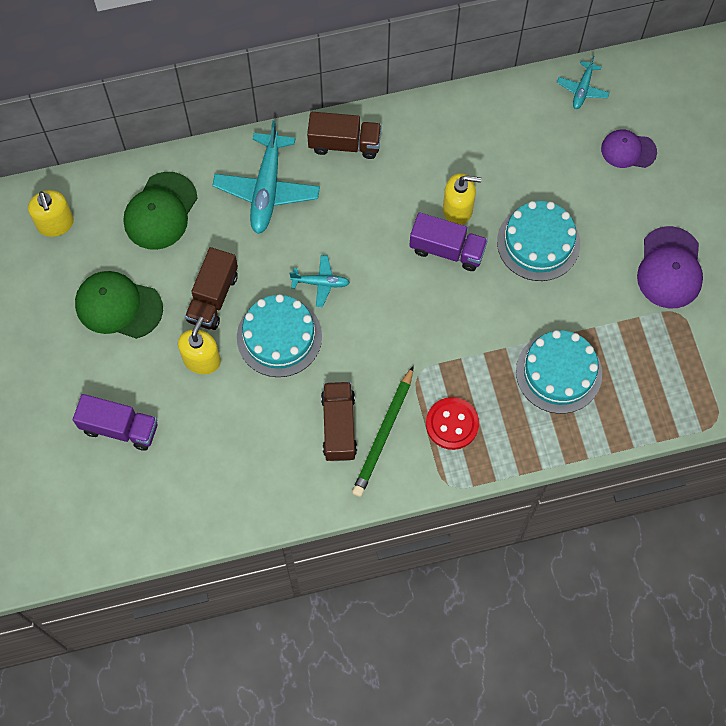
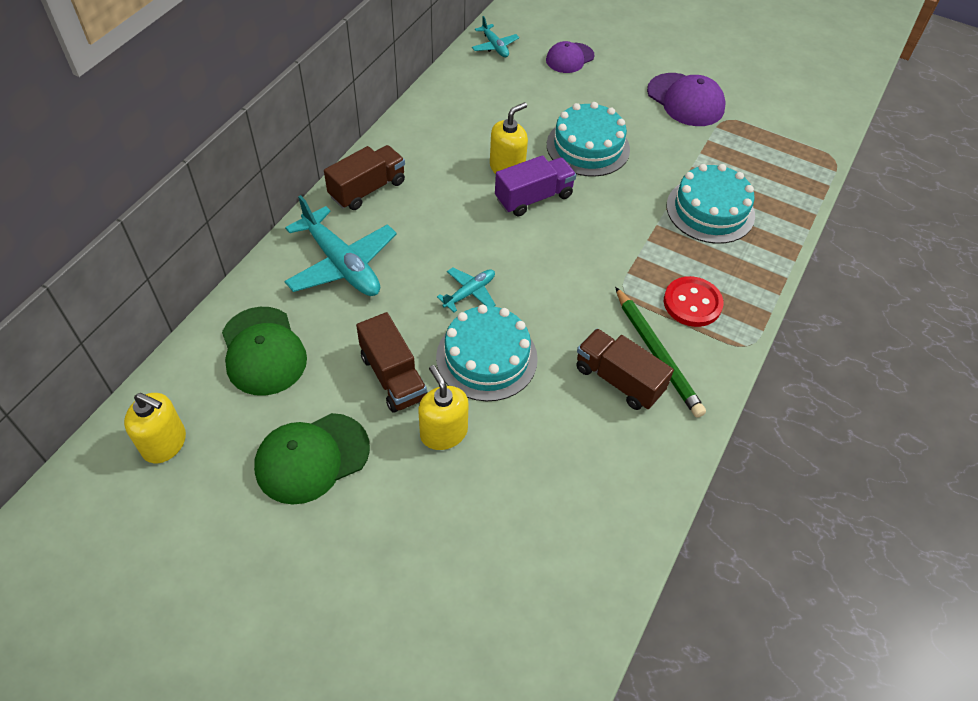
camera: 50 degrees left, 15 degrees down
purple truck [73,394,158,451] -> none

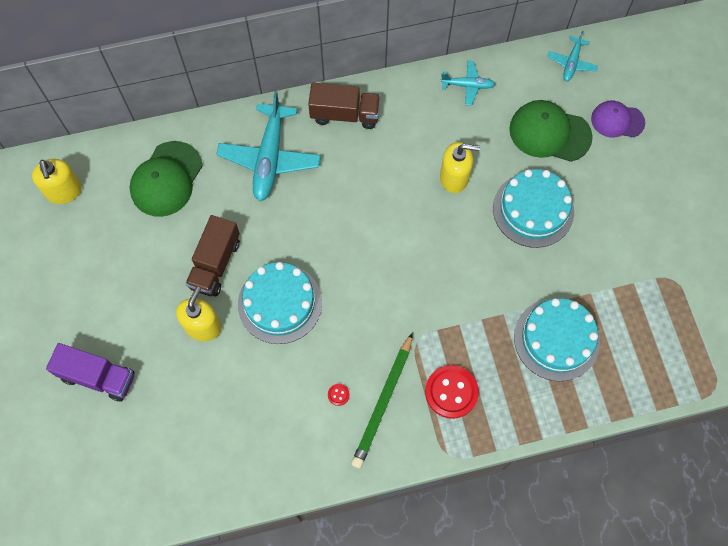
camera: 50 degrees right, 15 degrees up
green cap [254,413,370,505] -> green cap moved to [509,100,593,162]
turquoise plane [437,267,496,312] -> turquoise plane moved to [440,61,495,106]
purple truck [495,155,576,217] -> purple truck moved to [46,343,135,402]
brown truck [576,329,674,410] -> red button [328,384,350,406]
purple cap [647,73,725,126] -> none

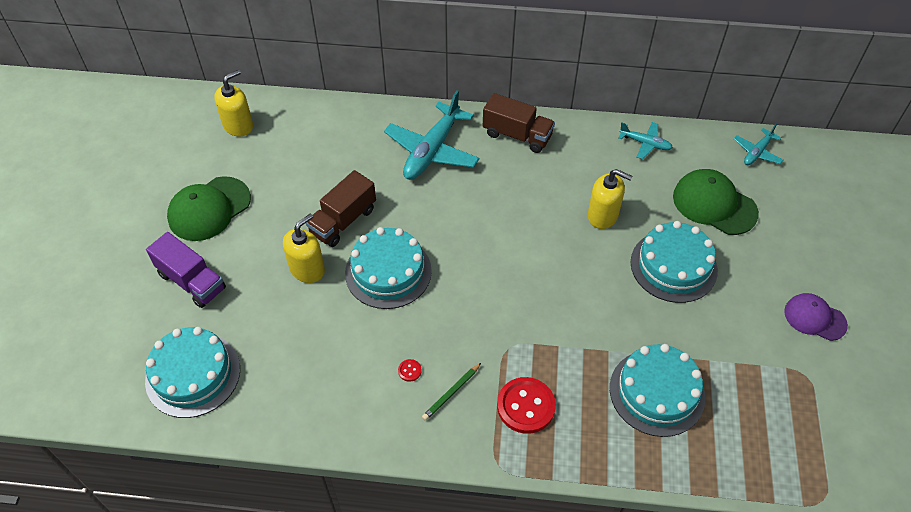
camera: 20 degrees right, 15 degrees down
yellow soap dispenser [32,159,82,204] -> yellow soap dispenser turned 135 degrees counterclockwise [214,70,253,137]
green cap [130,141,203,217] -> green cap moved to [167,176,251,241]
green pencil [351,333,413,469] -> green pencil [422,363,481,421], size x0.53
purple cap [591,101,645,138] -> purple cap moved to [784,293,848,341]
none -> turquoise cake [145,327,240,418]

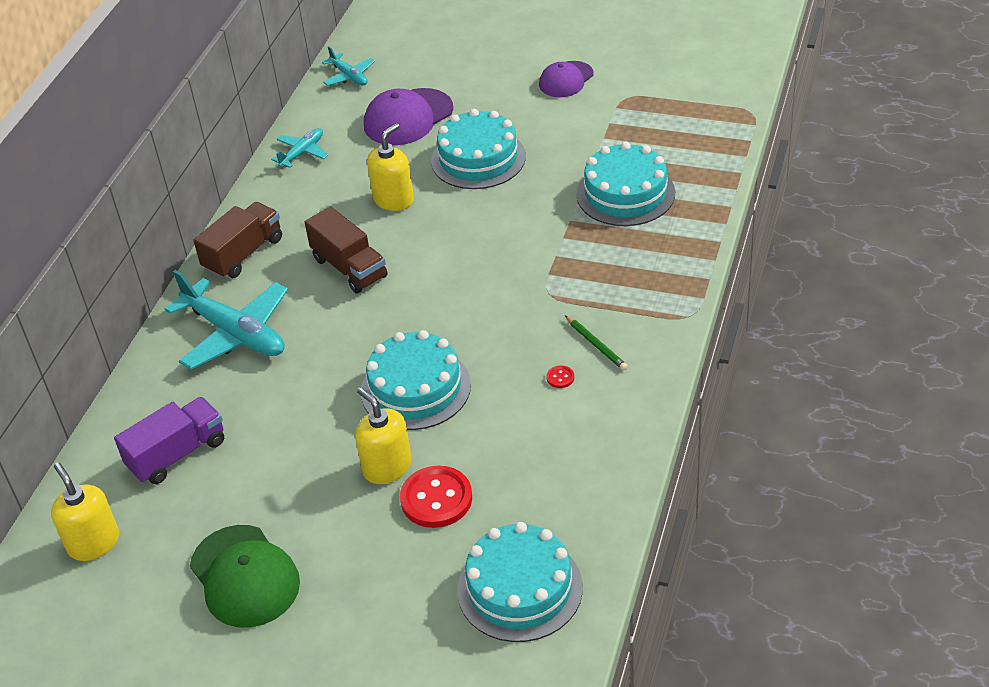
camera: 75 degrees left, 10 degrees down
purple truck [146,232,226,308] -> purple truck moved to [114,397,224,484]
brown truck [306,170,376,247] -> brown truck moved to [305,206,388,293]
red button [497,377,556,434] -> red button moved to [400,466,472,528]
green cap [673,169,759,235] -> purple cap [364,88,453,145]

